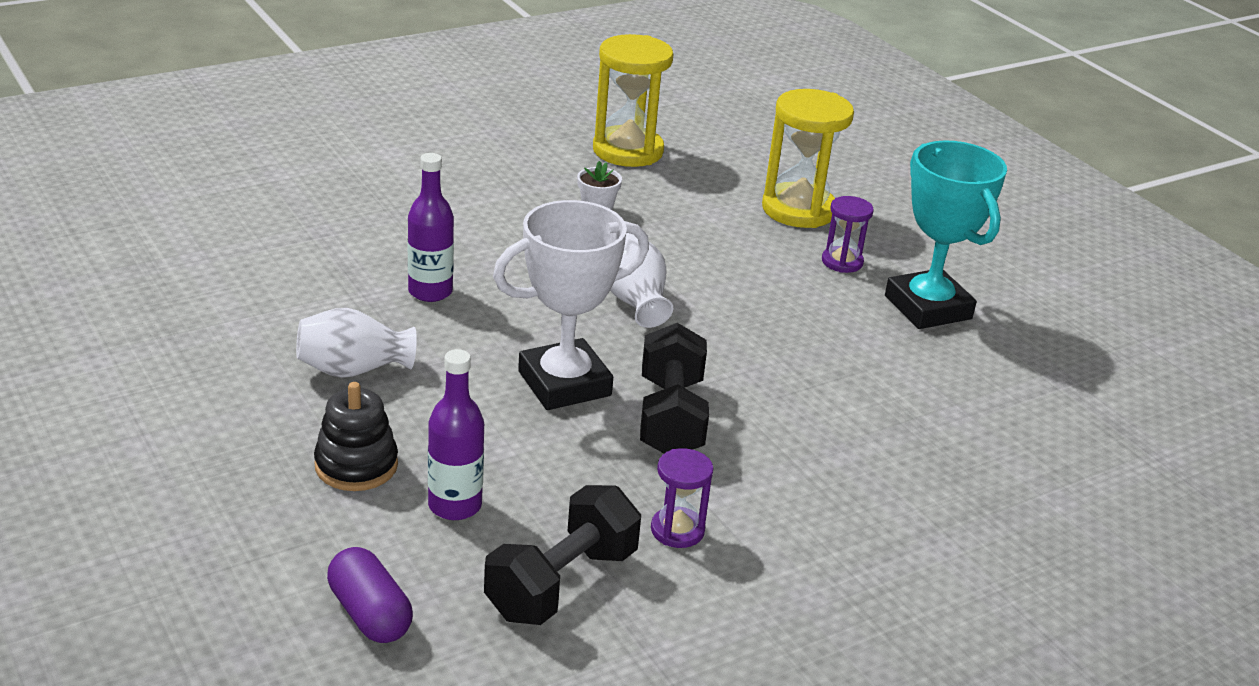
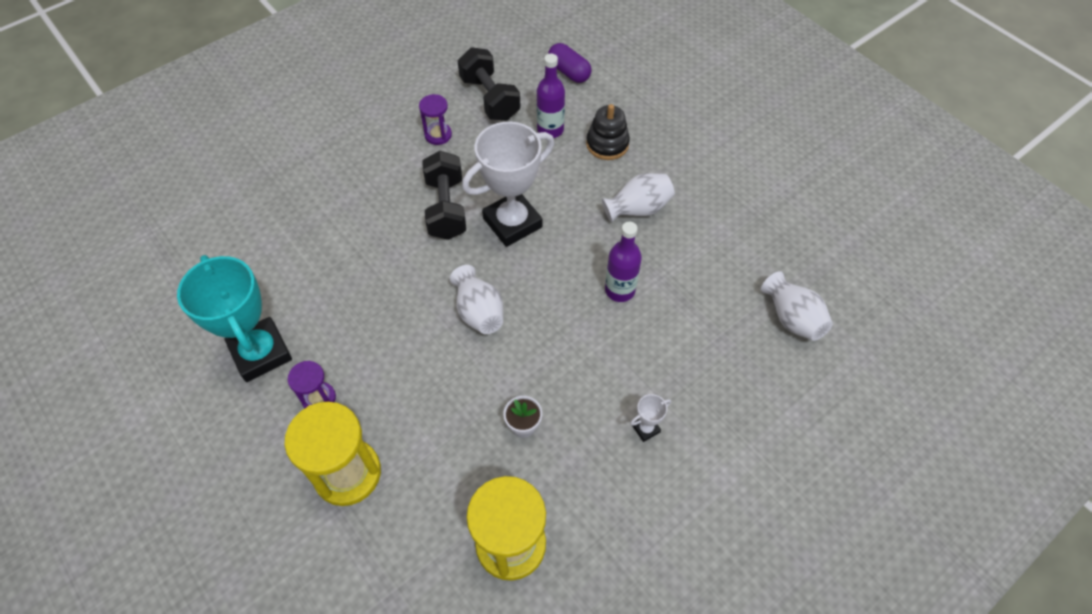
camera: 175 degrees right, 25 degrees up
black dumbbell [484,485,641,625] -> black dumbbell turned 60 degrees counterclockwise [458,47,521,121]
none -> white trophy [630,394,671,442]
none -> white vase [761,271,833,341]

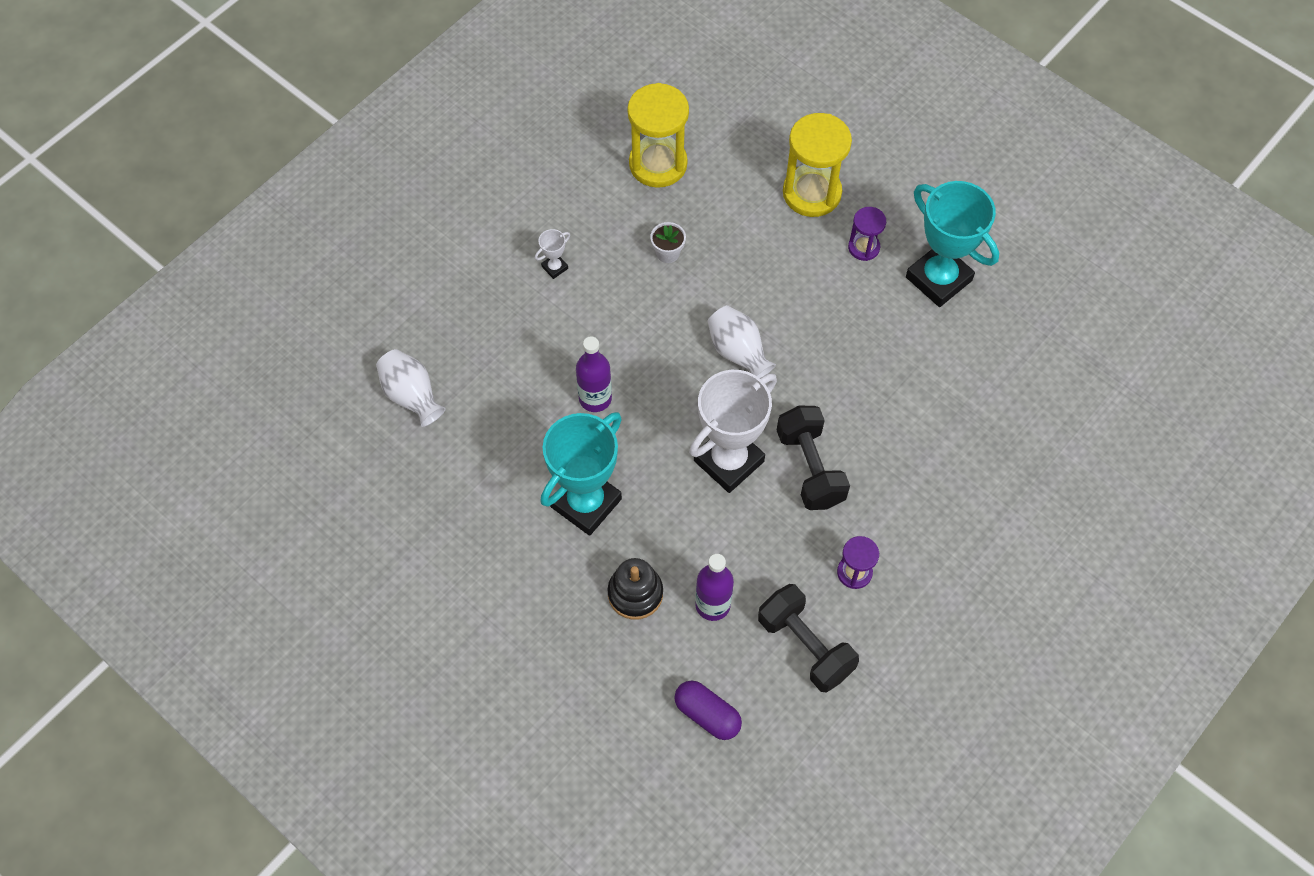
camera: 170 degrees right, 5 degrees up
white vase [602,173,675,223] -> turquoise trophy [540,412,622,536]

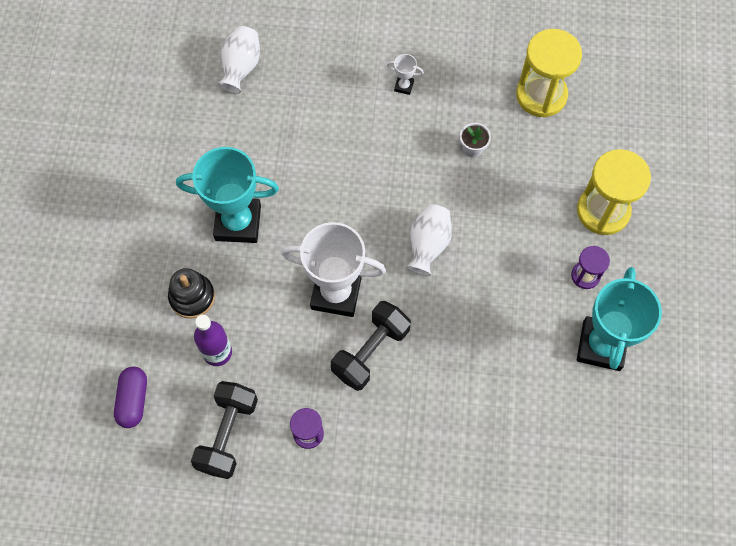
camera: 55 degrees right, 5 degrees up
purple bottle [576,336,612,412] -> none

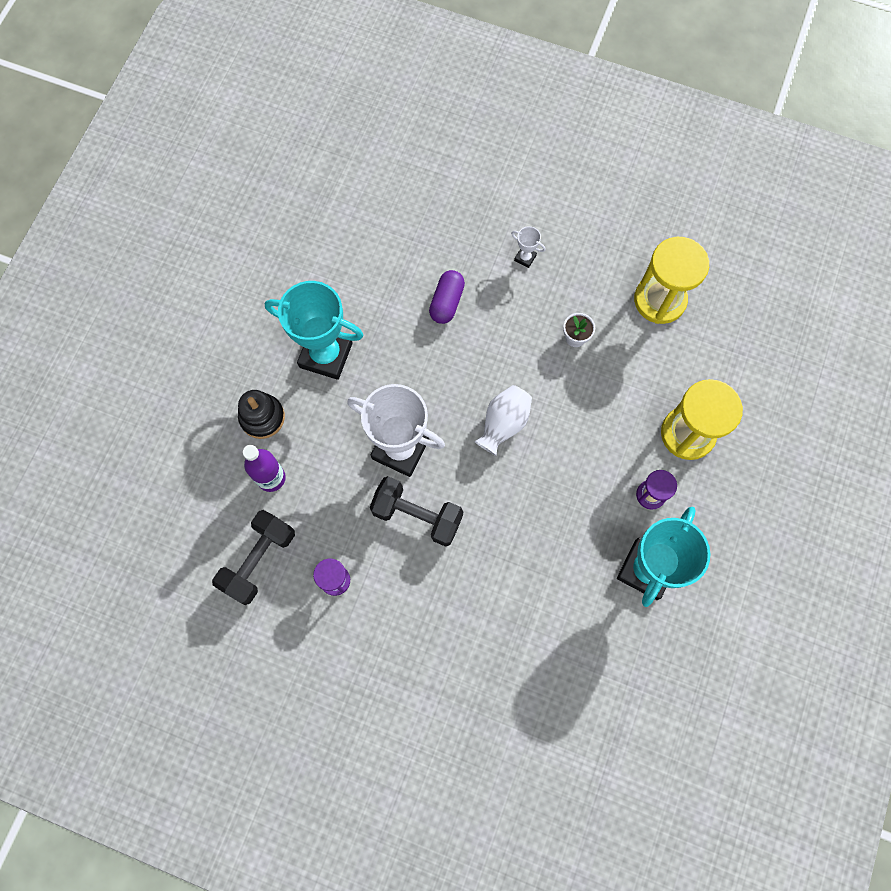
camera: 15 degrees right, 5 degrees up
purple capsule [114,367,147,428] -> purple capsule moved to [429,270,465,324]
white vase [218,26,260,94] -> none
black dumbbell [331,301,411,391] -> black dumbbell turned 60 degrees clockwise [370,476,463,547]

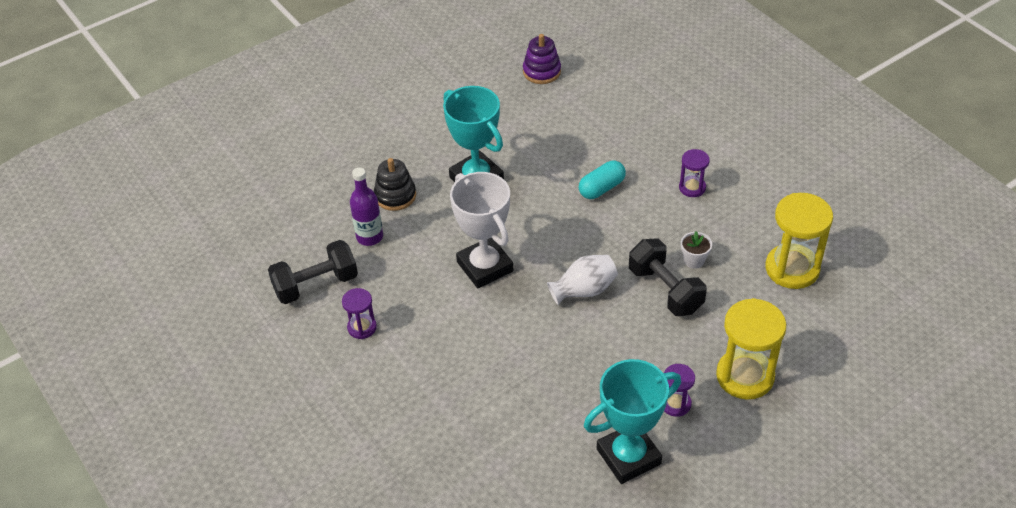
camera: 35 degrees right, 25 degrees down
black dumbbell [370,476,463,547] -> black dumbbell moved to [629,239,707,316]
purple capsule [429,270,465,324] -> turquoise capsule [579,161,626,199]
white trophy [511,226,546,268] -> purple hourglass [679,149,710,197]
none -> purple stacking toy [523,34,561,84]

